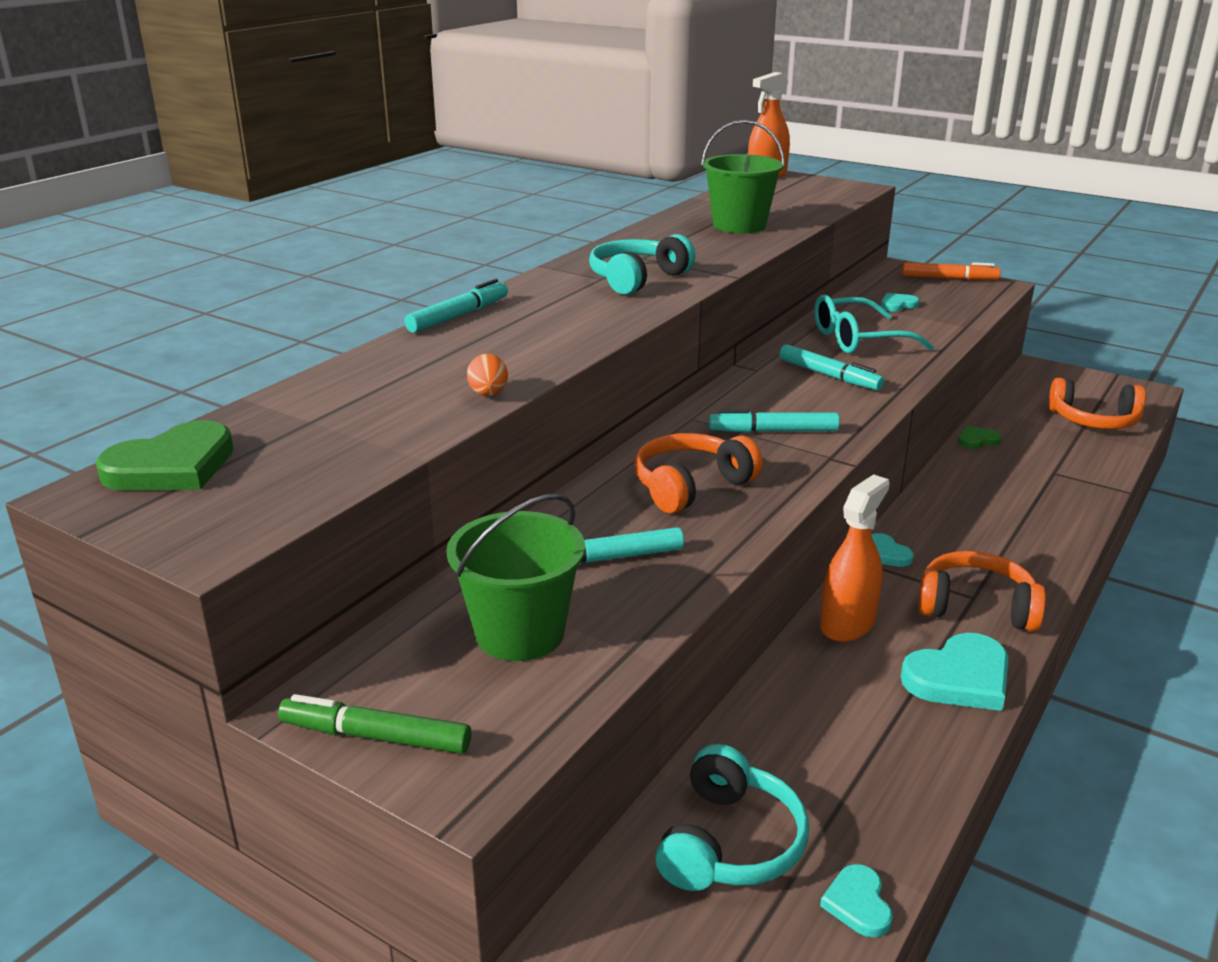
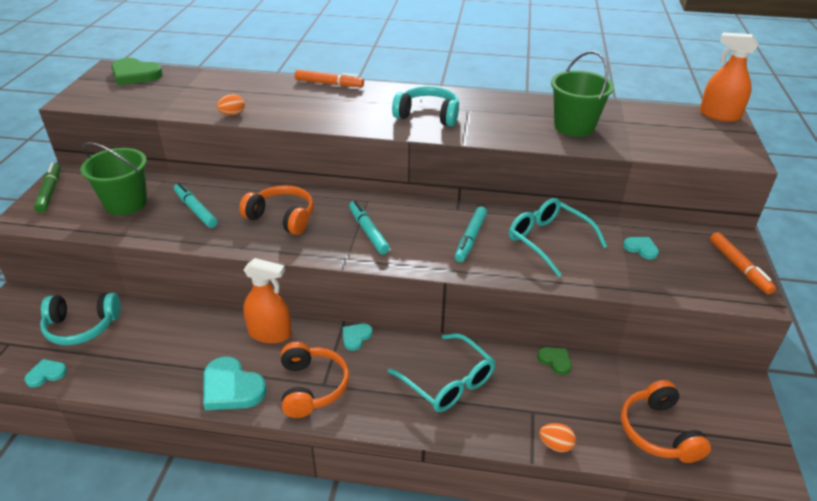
camera: 65 degrees right, 10 degrees up
turquoise marker [405,279,508,333] -> orange marker [295,70,364,87]
none -> turquoise glasses [388,333,496,412]
none -> orange egg [539,423,576,452]

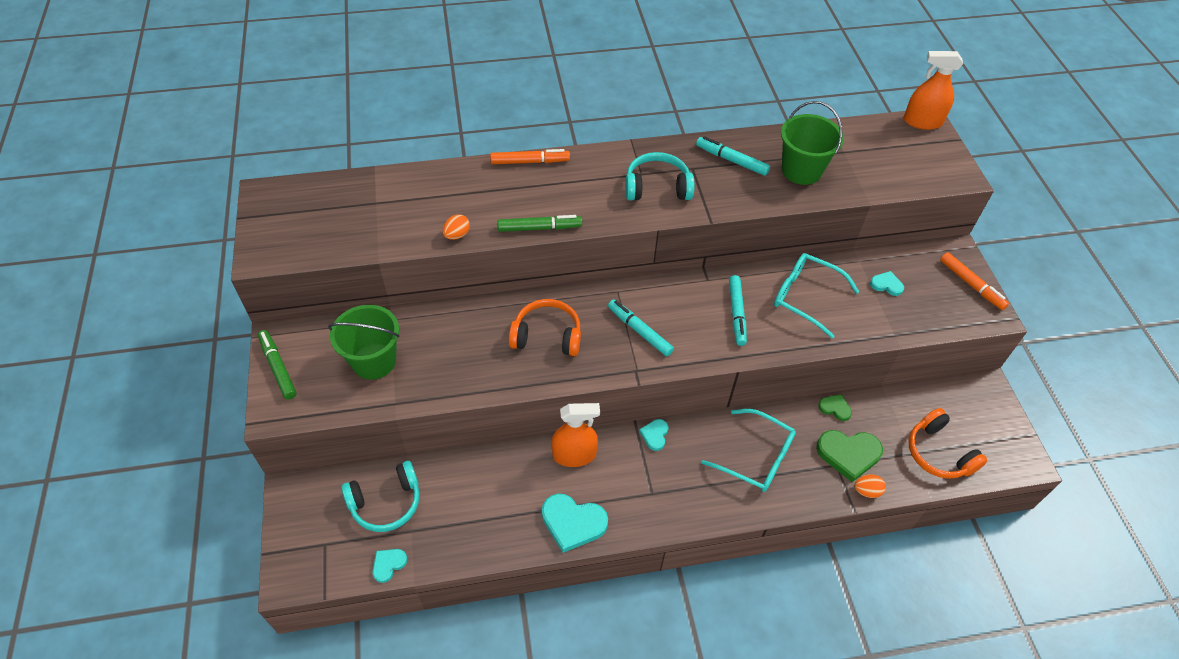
camera: 20 degrees left, 15 degrees up
green heart [111,58,163,85] -> green heart moved to [816,430,883,482]
turquoise marker [174,183,218,228] -> turquoise marker moved to [696,136,770,176]
orange headphones [281,342,349,418] -> none
none -> green marker [497,215,582,232]

